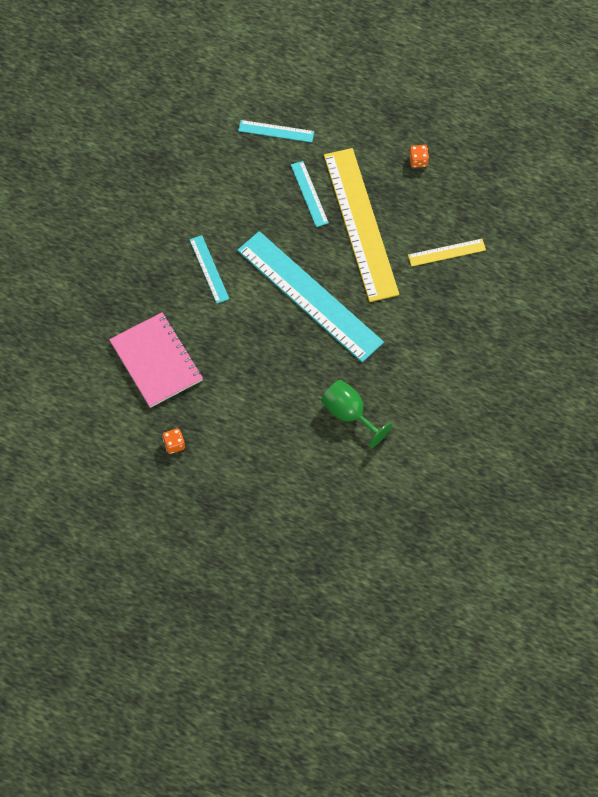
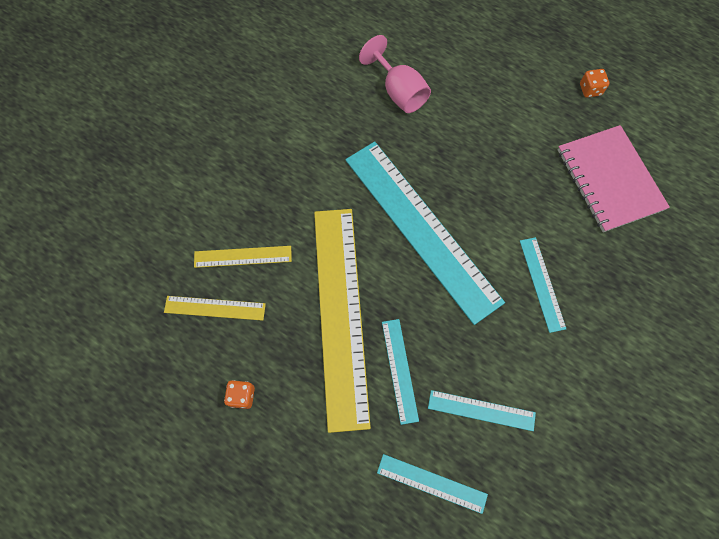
camera: 170 degrees left, 5 degrees up
green goblet [321,380,392,448] -> pink goblet [359,35,431,113]
none -> yellow ruler [164,296,266,321]
none -> turquoise ruler [428,390,536,431]

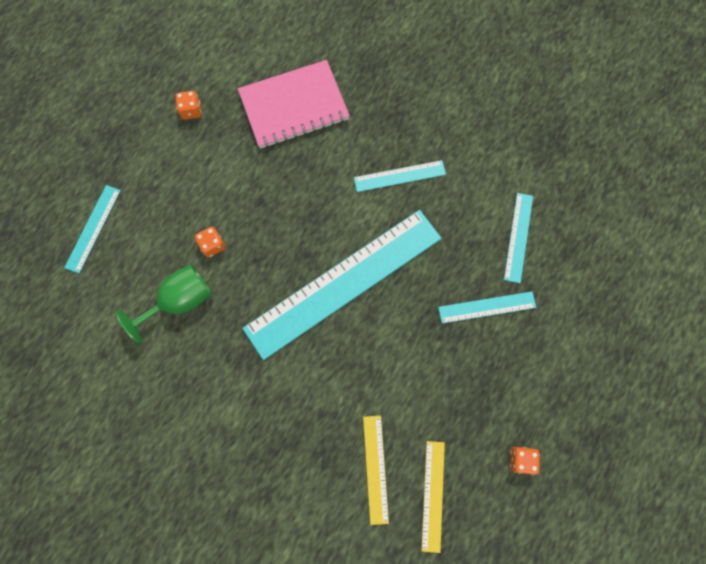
camera: 90 degrees left, 5 degrees up
yellow ruler [314,209,371,433] -> none
pink goblet [359,35,431,113] -> green goblet [116,264,212,343]
turquoise ruler [377,454,488,514] -> turquoise ruler moved to [64,185,121,274]
none -> orange dice [195,227,225,257]

